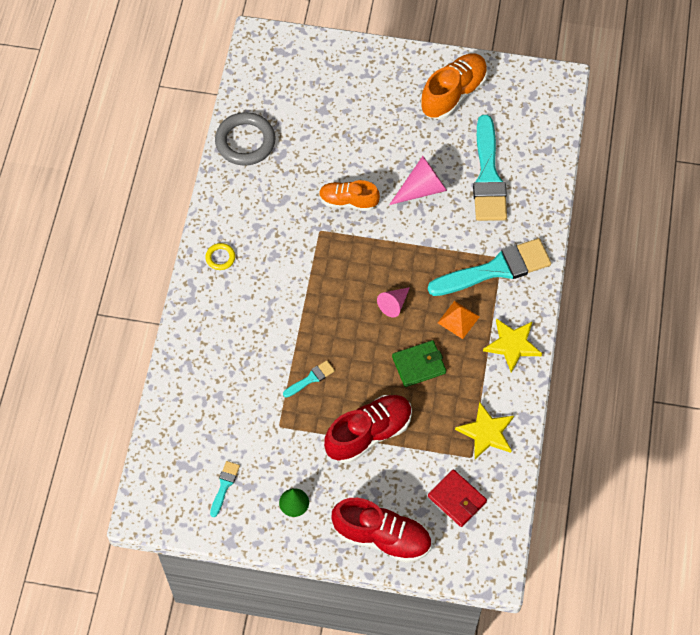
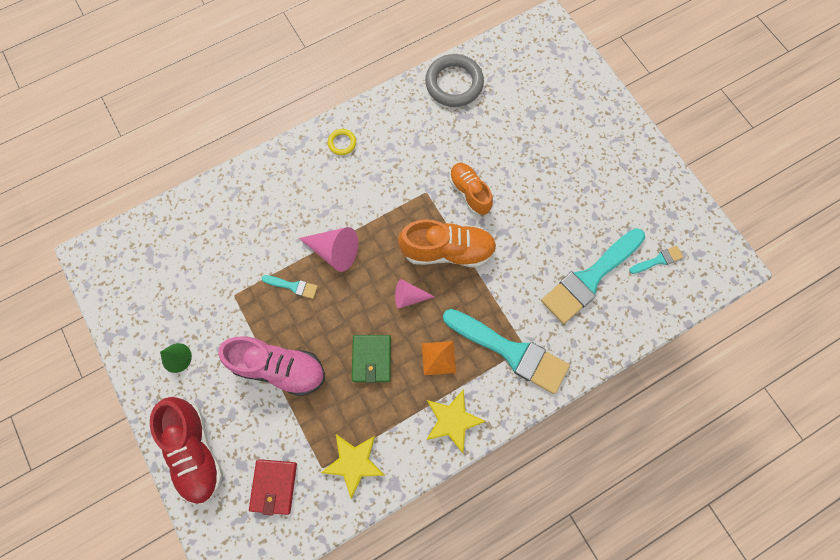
camera: 50 degrees right, 10 degrees up
turquoise brush [210,461,240,517] -> turquoise brush moved to [629,246,683,274]
red shoe [324,395,412,463] -> pink shoe [218,336,325,396]
pink cone [389,156,447,205] -> pink cone moved to [299,227,358,272]
green wallet [392,340,446,387] -> green wallet turned 60 degrees clockwise [352,335,391,383]
orange shoe [421,53,488,120] -> orange shoe moved to [398,219,497,267]

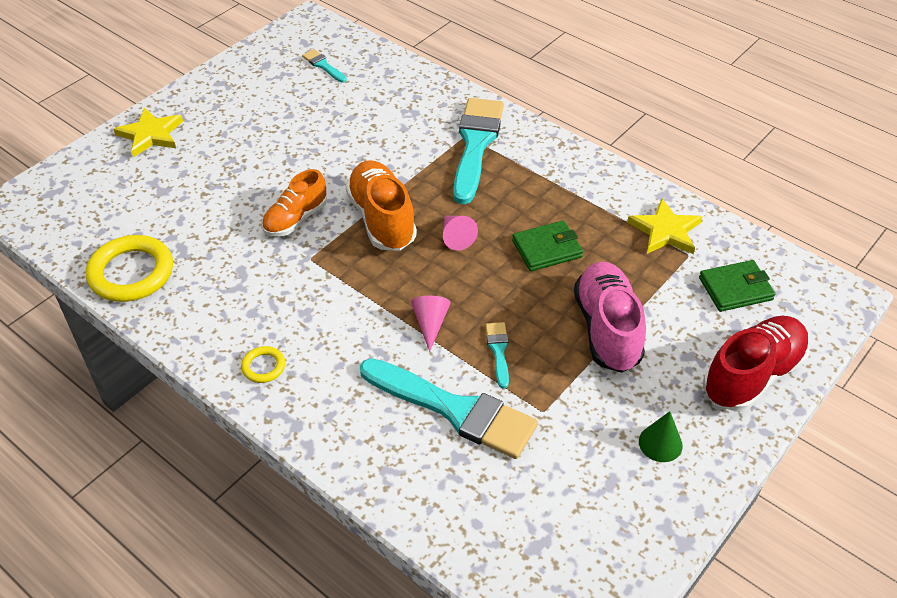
camera: 110 degrees left, 25 degrees down
red wallet [249,459,297,516] -> green wallet [699,260,775,312]
pink cone [299,227,358,272] -> pink cone [411,296,451,352], size x0.64
orange pyramid [422,341,456,375] -> none
grey ring [425,54,484,107] -> yellow ring [86,235,173,302]
yellow star [426,389,486,453] -> yellow star moved to [113,107,183,157]
turquoise brush [541,228,645,324] -> turquoise brush moved to [360,358,538,459]

